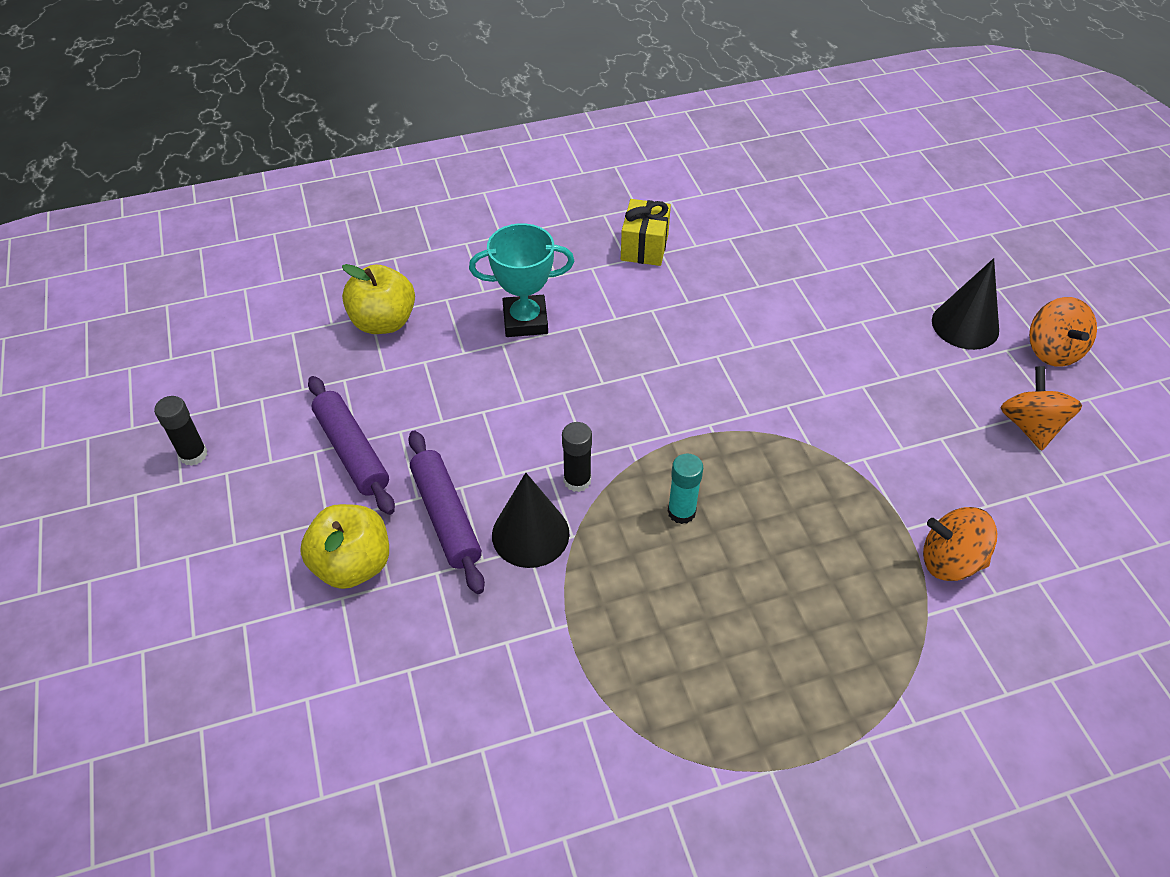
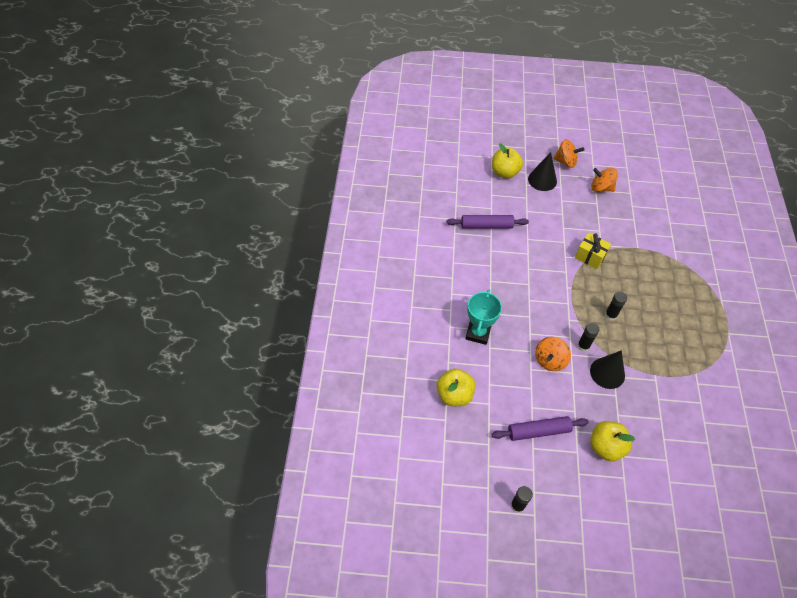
camera: 70 degrees left, 5 degrees up
purple rolling pin [408,430,485,594] -> purple rolling pin moved to [446,215,529,229]
yellow gift [621,199,671,266] -> yellow gift moved to [575,233,611,269]
turquoise glue stick [667,454,703,524] -> black glue stick [605,292,627,321]
orange spinning top [923,507,997,581] -> orange spinning top moved to [535,337,571,371]
none -> yellow apple [492,143,523,179]

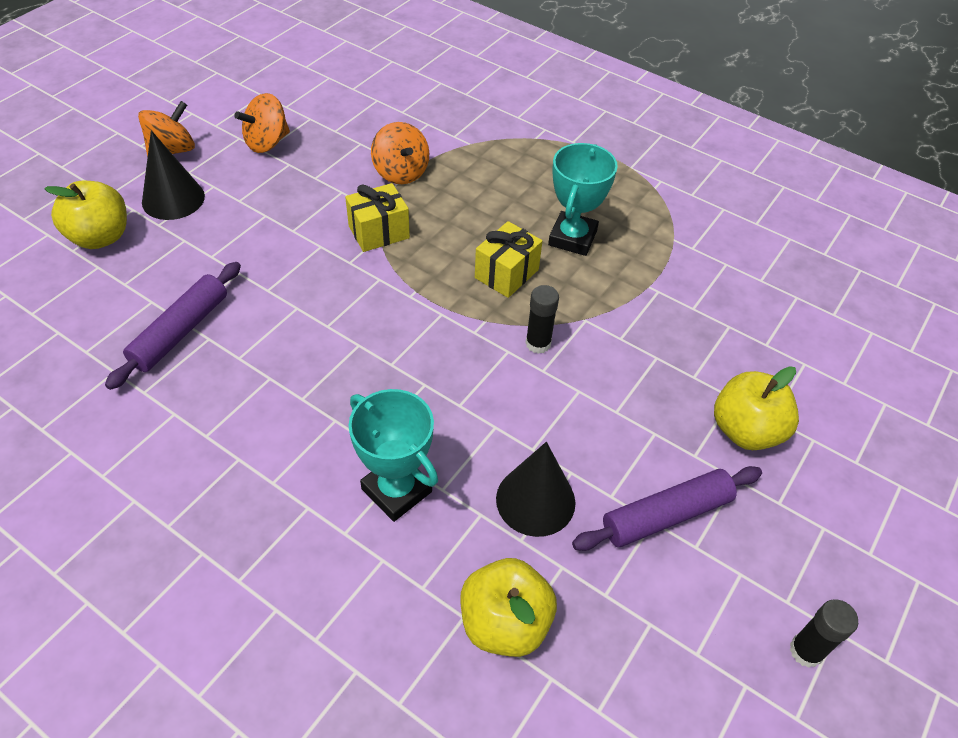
camera: 60 degrees left, 5 degrees down
purple rolling pin [492,416,589,441] -> purple rolling pin turned 45 degrees clockwise [572,466,762,551]
orange spinning top [535,337,571,371] -> orange spinning top moved to [371,122,429,184]
black cone [590,350,625,389] -> black cone moved to [496,442,575,537]
black glue stick [605,292,627,321] -> yellow gift [475,221,542,298]
none -> turquoise trophy [548,143,618,256]

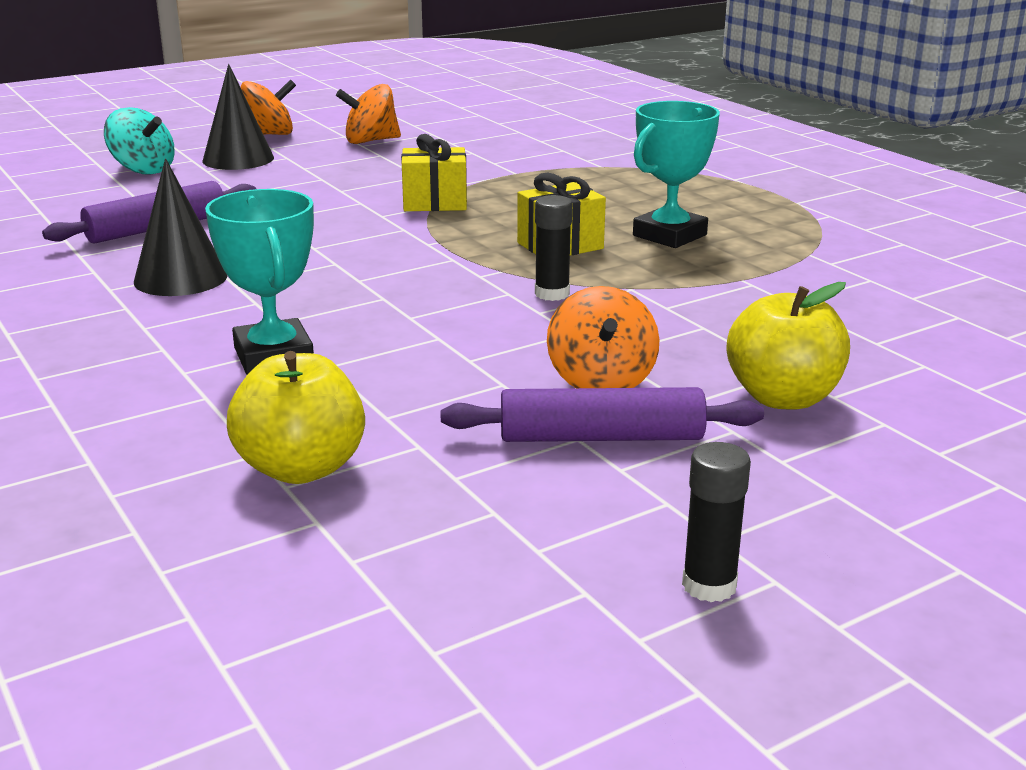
camera: 25 degrees right, 25 degrees down
yellow apple [44,181,127,249] -> turquoise spinning top [104,107,175,175]
orange spinning top [371,122,429,184] -> orange spinning top moved to [547,286,660,388]
black cone [496,442,575,537] -> black cone moved to [134,159,228,296]

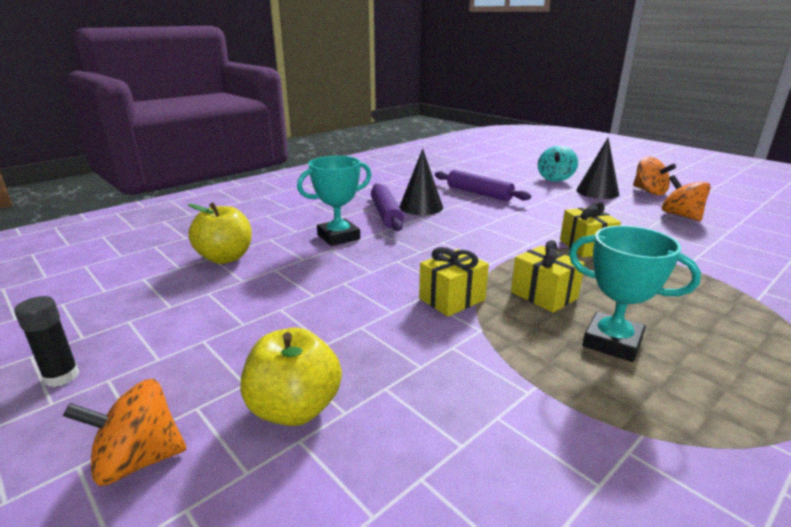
camera: 80 degrees right, 0 degrees up
purple rolling pin [441,387,764,442] -> purple rolling pin moved to [371,183,404,231]
black glue stick [535,195,572,301] -> yellow gift [419,247,489,317]
orange spinning top [547,286,660,388] -> orange spinning top moved to [63,379,186,486]

